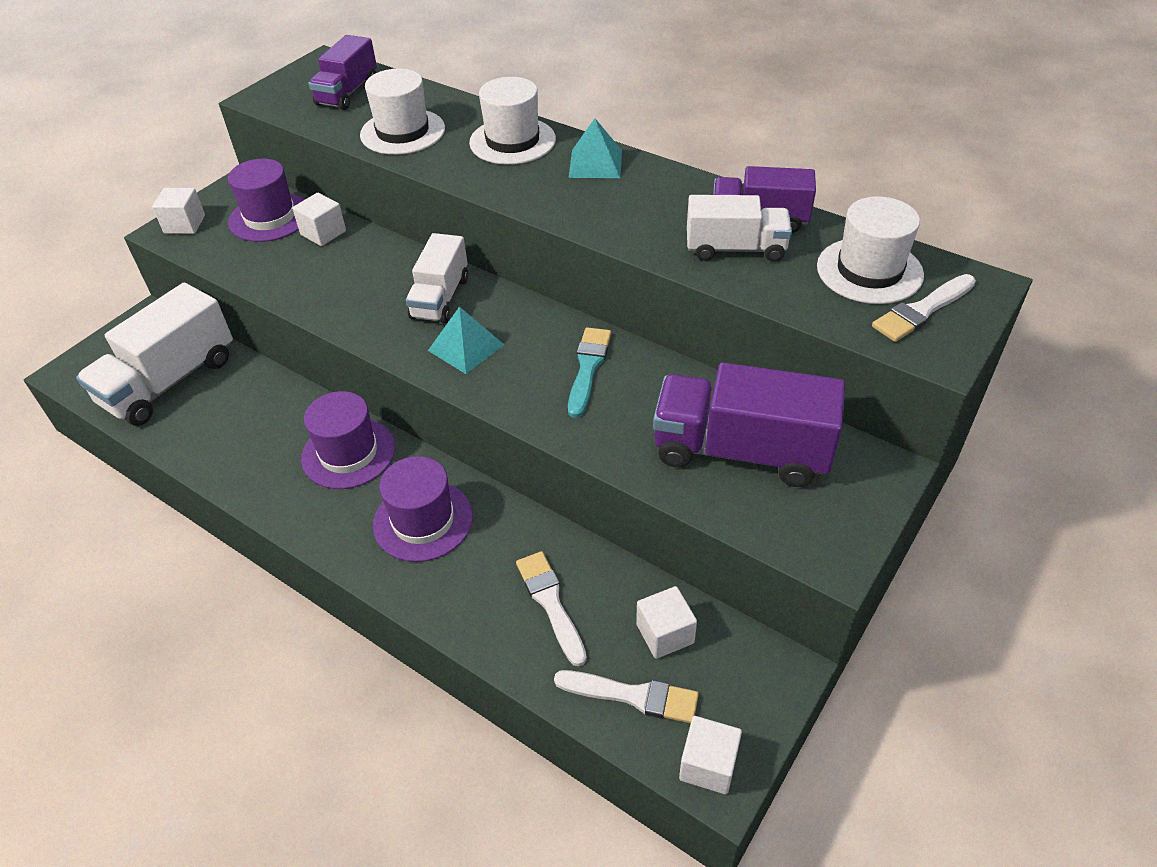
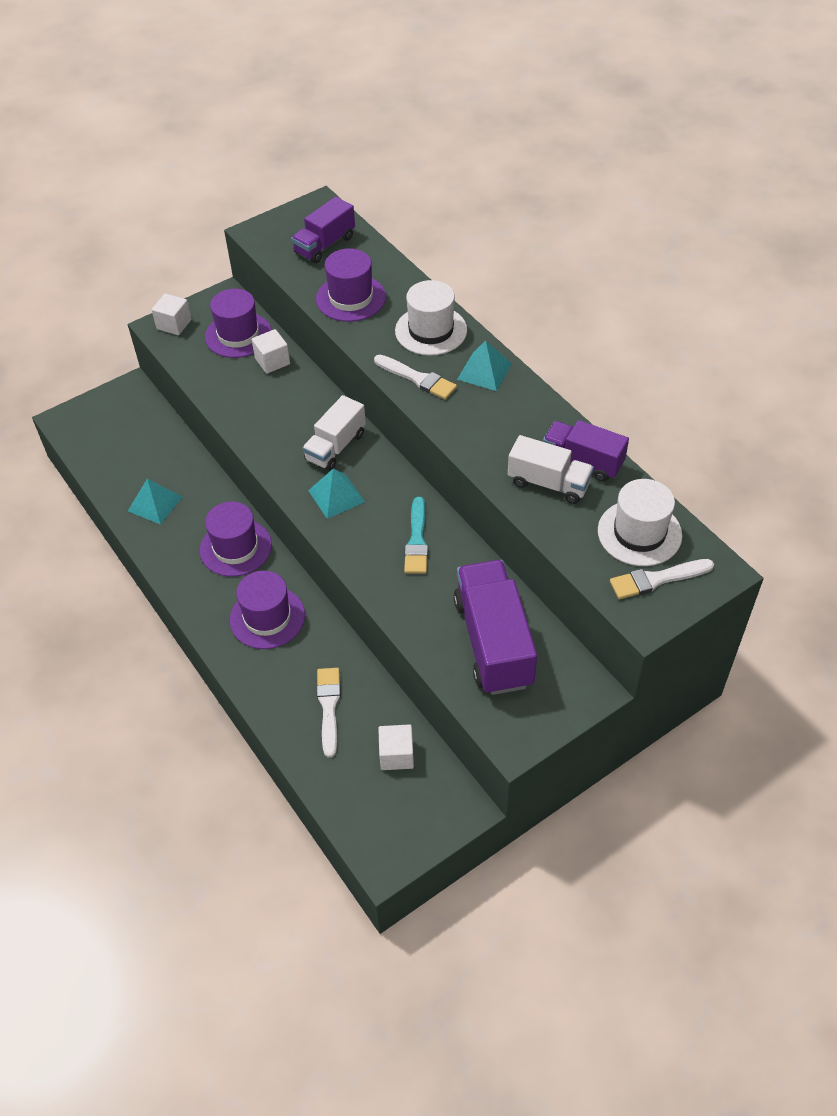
camera: 20 degrees right, 5 degrees up
white truck [76,283,233,426] -> none
white hat [360,68,445,155] -> purple hat [316,248,386,322]
white brush [554,670,699,723] -> white brush moved to [374,355,457,400]
turquoise brush [568,327,611,418] -> turquoise brush turned 150 degrees clockwise [404,497,428,574]
purple truck [653,362,846,487] -> purple truck turned 45 degrees clockwise [454,560,537,695]
white cube [679,716,742,794] -> none
none -> turquoise pyramid [128,479,182,525]

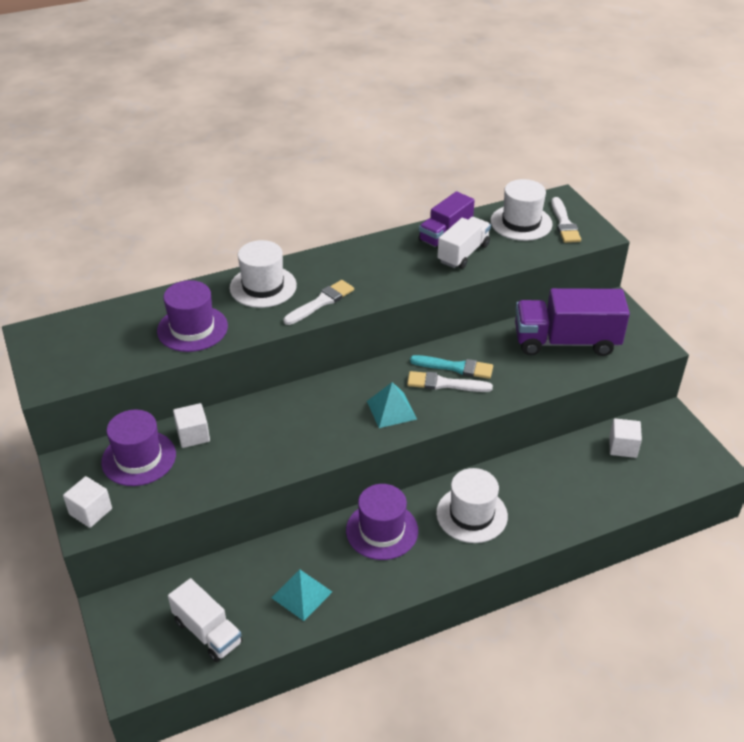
camera: 80 degrees left, 10 degrees down
purple hat [230,571,305,649] -> white hat [436,468,508,543]
purple truck [291,197,355,263] -> none
white truck [302,395,366,471] -> white truck moved to [168,578,242,662]
white brush [317,668,341,758] -> white brush moved to [407,371,493,392]
turquoise pyramid [457,340,512,391] -> none

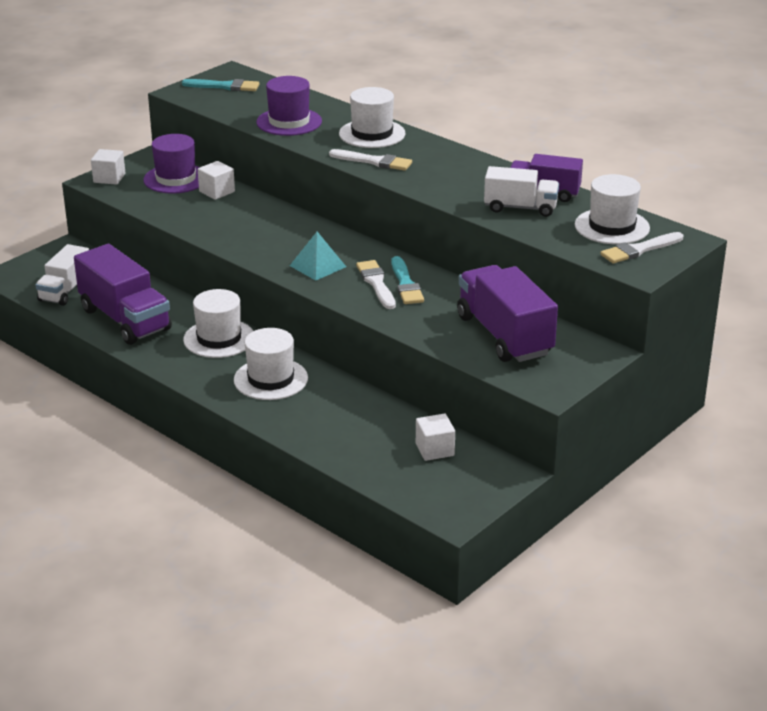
camera: 65 degrees right, 10 degrees down
turquoise pyramid [271,570,332,621] -> purple truck [74,244,172,345]
purple hat [346,484,418,560] -> white hat [183,289,253,358]
none -> turquoise brush [182,79,259,91]

